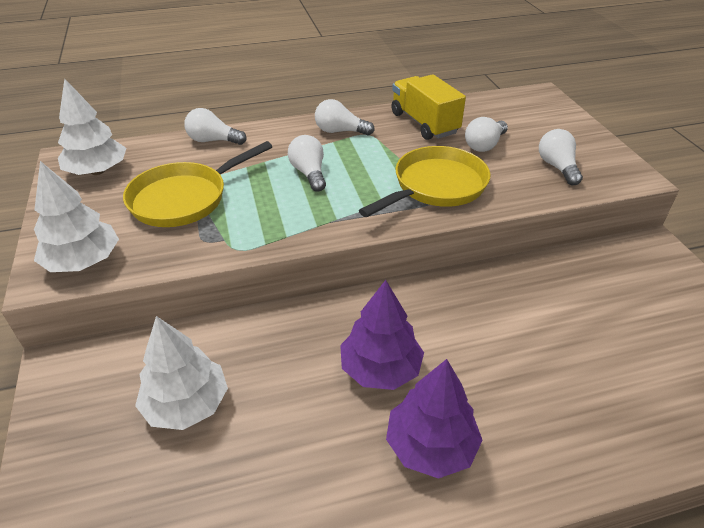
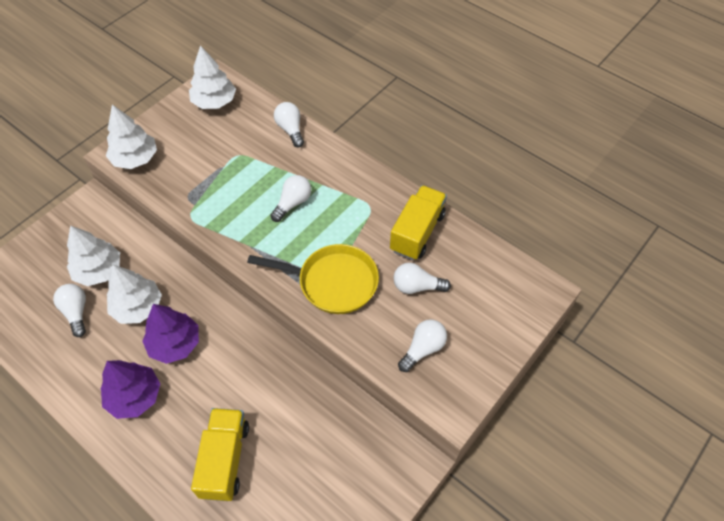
camera: 55 degrees right, 15 degrees up
yellow pan [123,141,272,227] -> none
white light bulb [315,99,375,135] -> white light bulb moved to [53,284,86,337]
none -> white tree [107,265,162,324]
none -> yellow truck [191,408,249,501]

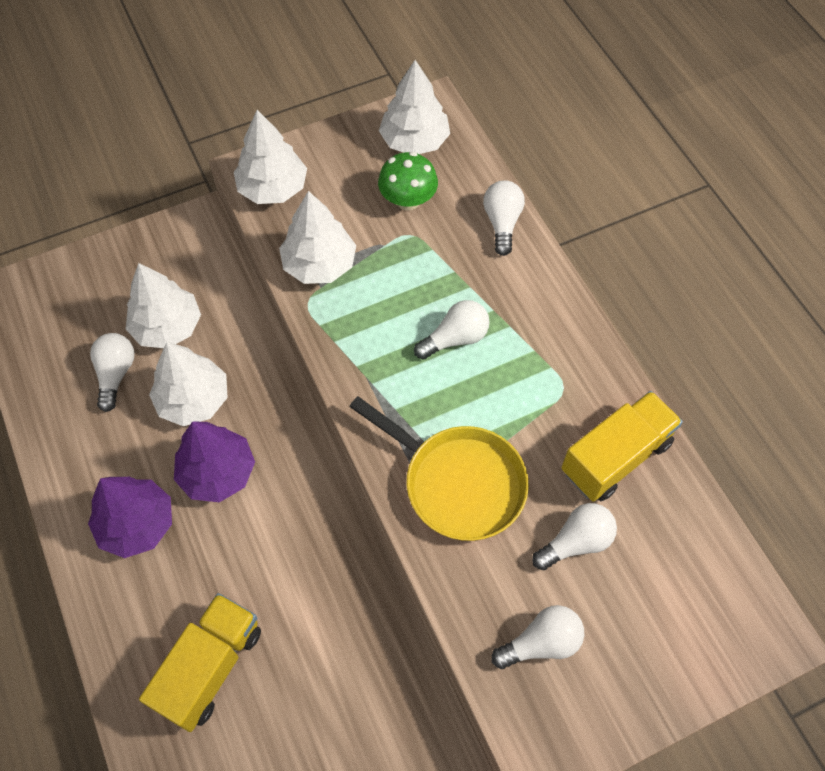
camera: 25 degrees right, 5 degrees up
white light bulb [393,263,451,294] -> white light bulb turned 120 degrees clockwise [532,503,617,570]
none -> white tree [279,191,356,284]
none -> green mushroom [378,152,438,210]

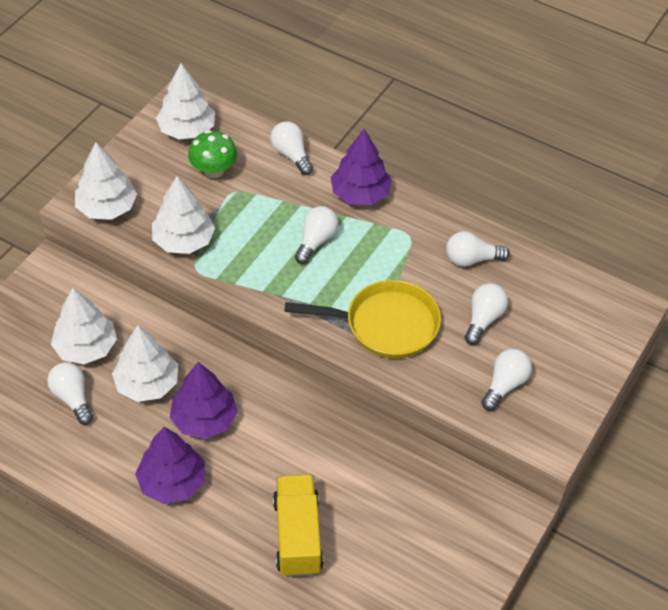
camera: 35 degrees left, 10 degrees down
yellow truck [561,391,683,502] -> white light bulb [446,231,510,267]
none -> purple tree [330,129,392,205]

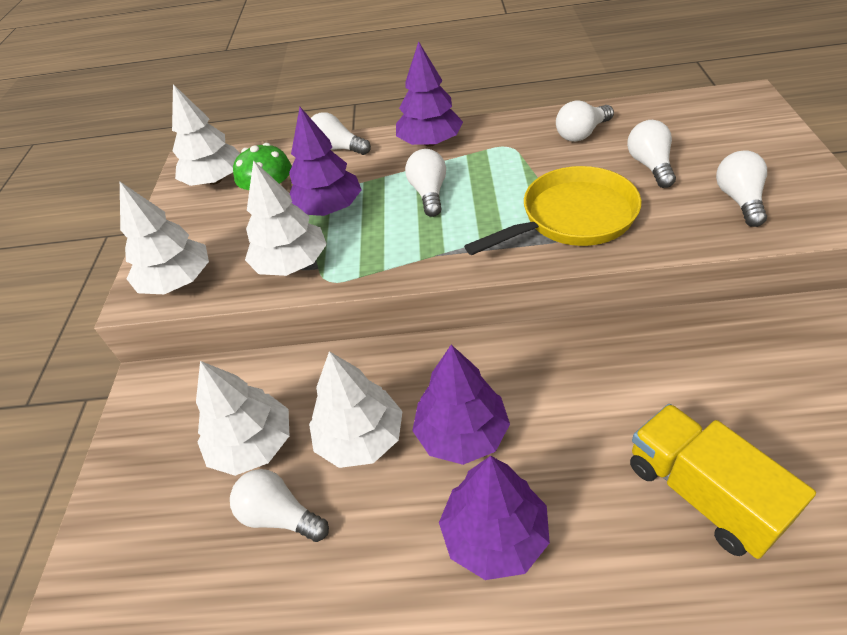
camera: 25 degrees left, 5 degrees down
none -> purple tree [289,107,362,216]

